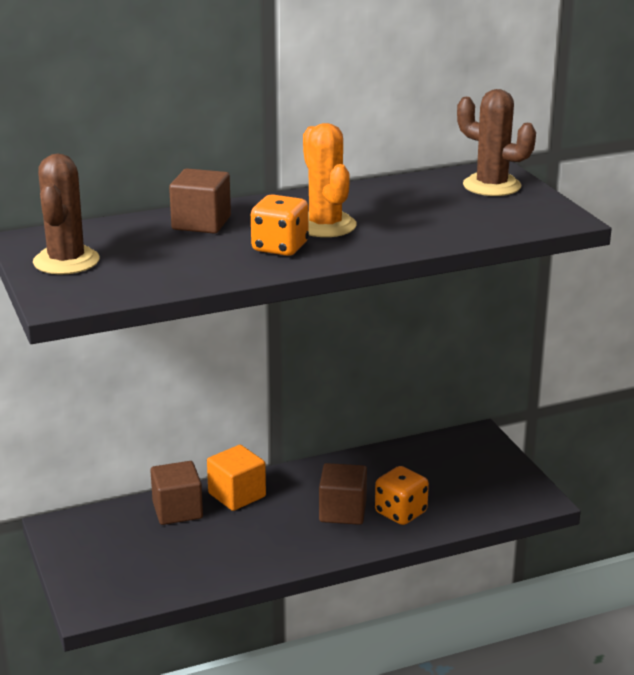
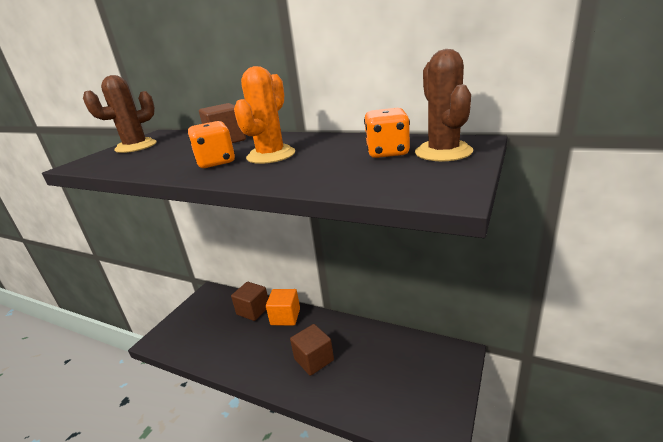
camera: 50 degrees right, 0 degrees up
orange dice [375,466,429,525] -> orange dice moved to [364,108,410,158]

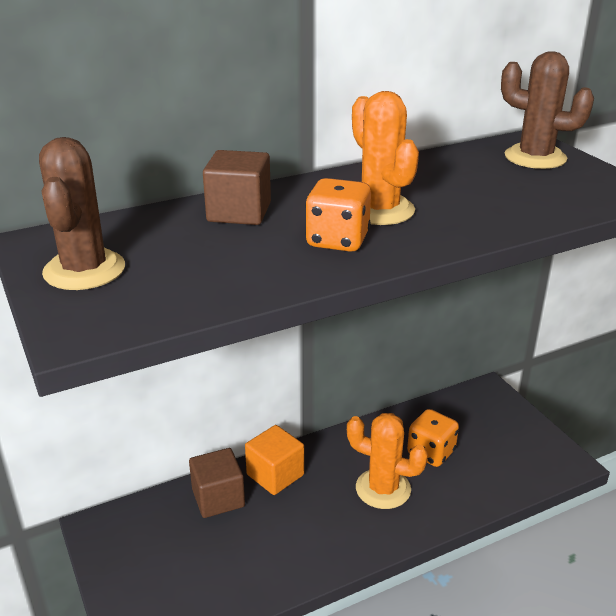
camera: 55 degrees left, 5 degrees up
brown cube [290,324,334,376] -> orange cactus [347,413,428,509]
orange dice [364,108,410,158] -> orange dice moved to [407,409,459,467]

